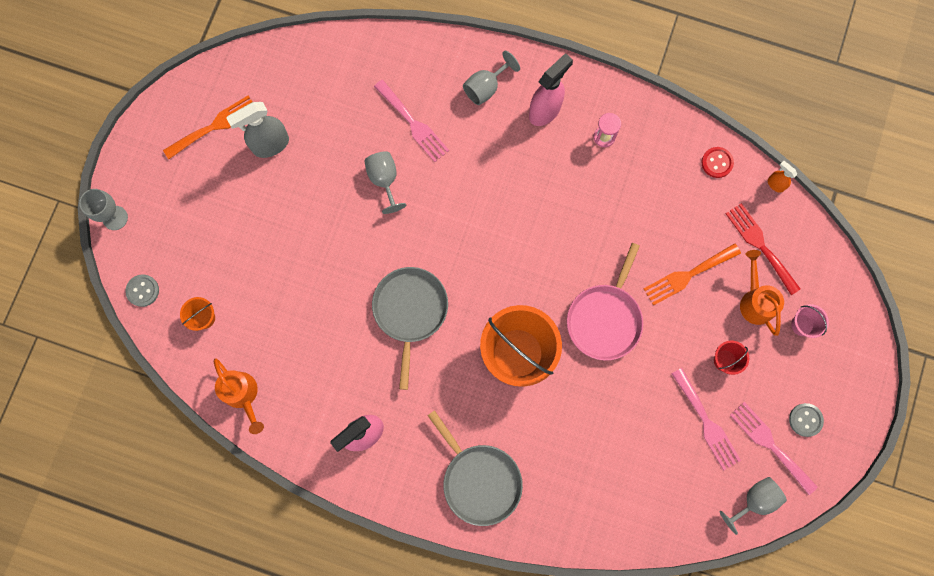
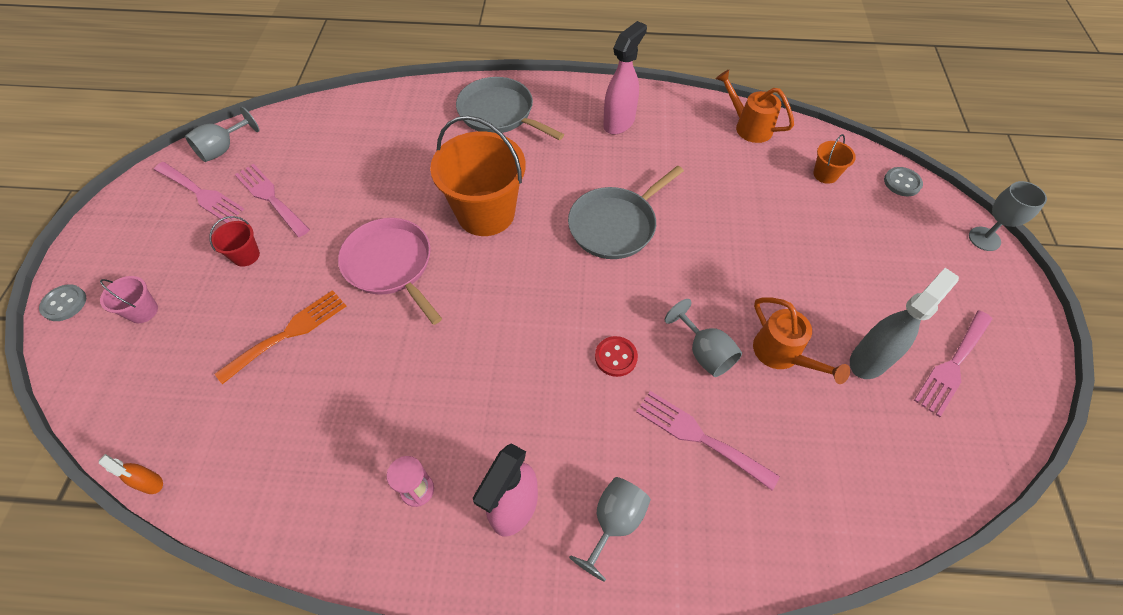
camera: 165 degrees right, 20 degrees down
orange fork [163,95,252,159] -> pink fork [914,311,992,417]
grey pan [372,267,448,390] -> grey pan turned 60 degrees clockwise [568,166,684,259]
pink pan [567,243,643,361] -> pink pan turned 45 degrees counterclockwise [338,218,442,325]
red button [701,147,734,178] -> red button moved to [595,336,638,377]
red fork [726,203,800,295] -> none
orange watering can [740,250,784,336] -> orange watering can moved to [753,297,850,384]
grey button [789,403,824,437] -> grey button moved to [39,284,86,321]

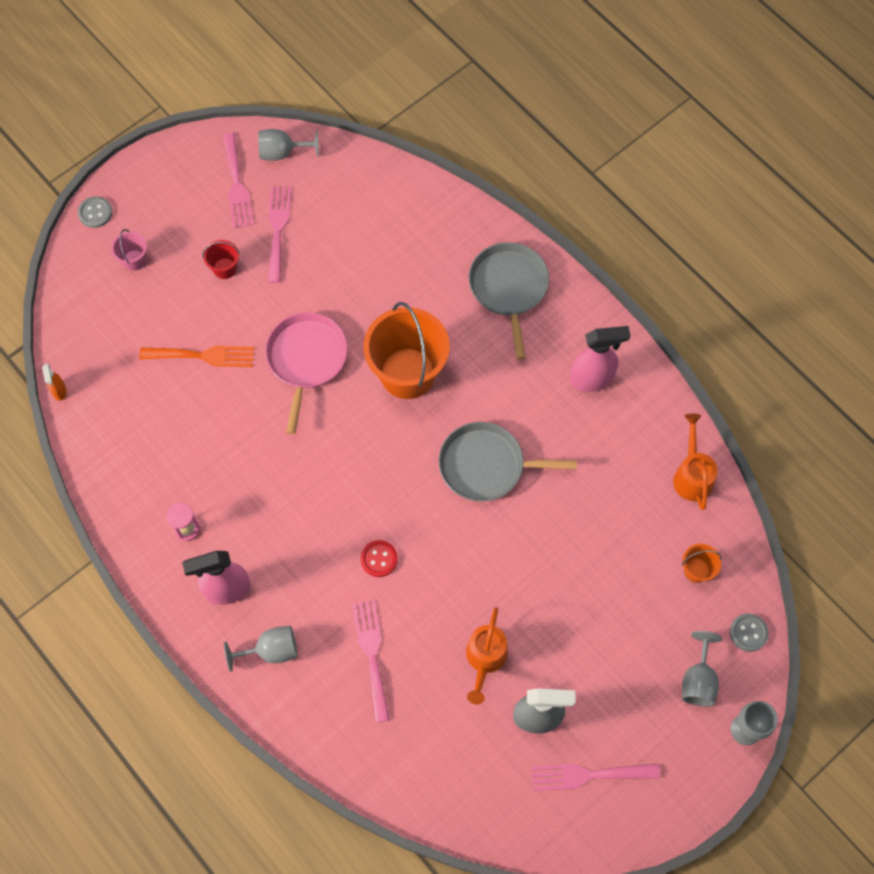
camera: 45 degrees right, 10 degrees up
grey goblet [664,299,742,377] -> grey goblet moved to [682,631,722,706]

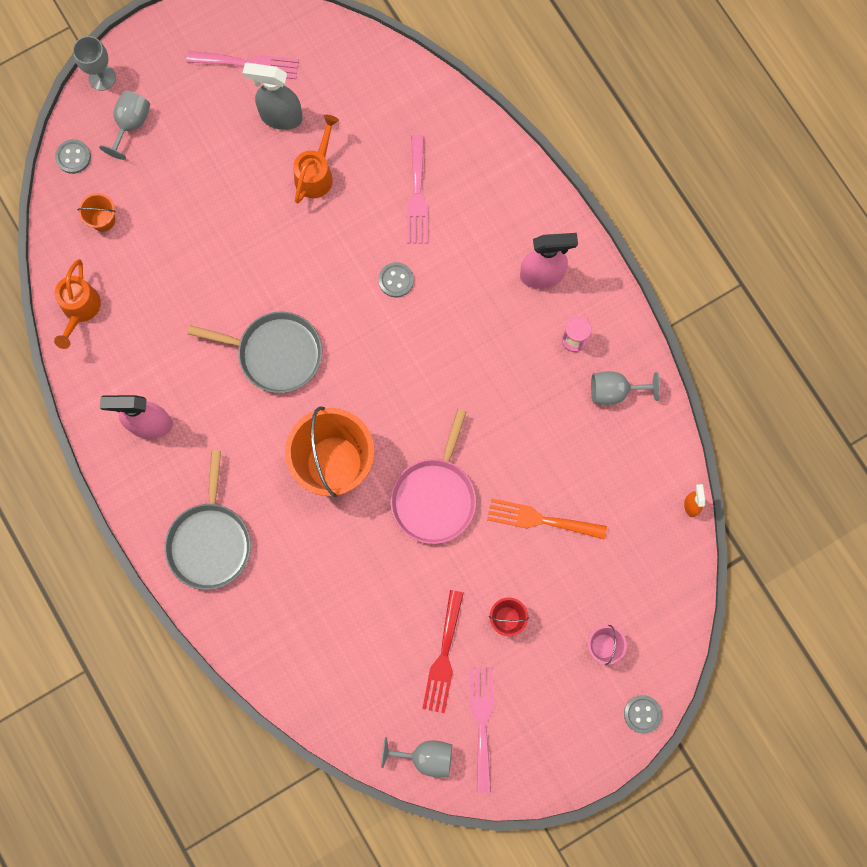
camera: 170 degrees left, 10 degrees up
grey goblet [224,626,298,672] -> grey goblet moved to [591,371,660,405]
pink fork [268,186,291,283] -> red fork [422,590,464,713]
red button [360,540,398,577] -> grey button [378,262,414,297]

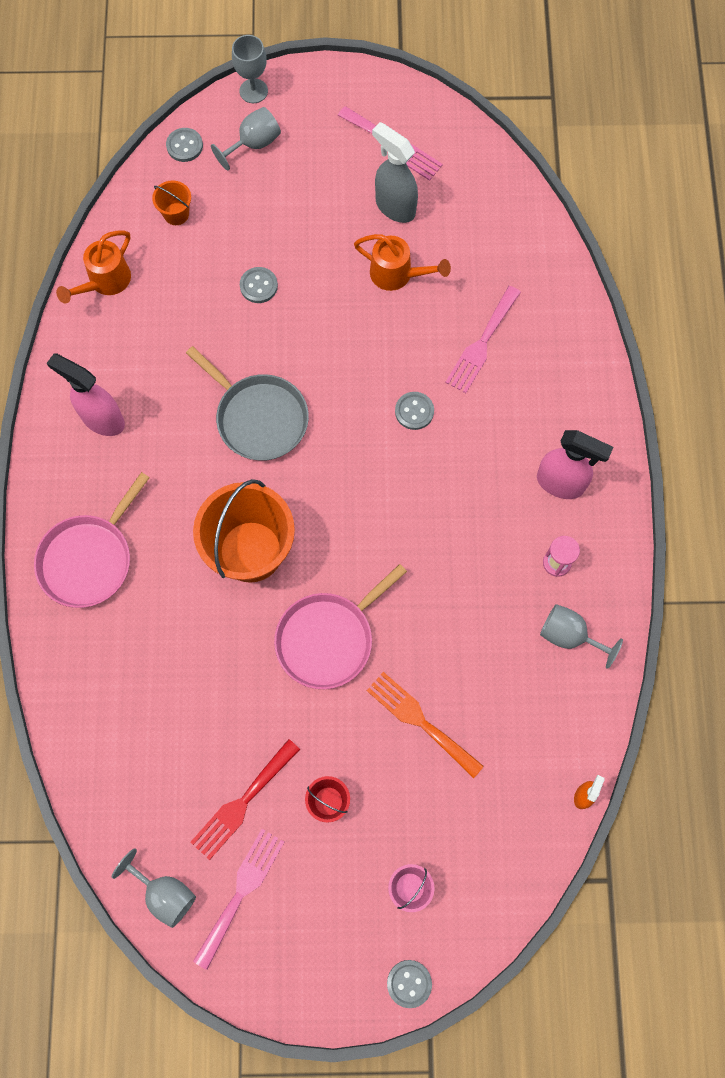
camera: 30 degrees right, 5 degrees down
grey pan [164,450,251,590] -> pink pan [34,472,150,608]
orange watering can [293,115,339,203] -> orange watering can turned 60 degrees clockwise [354,234,451,291]
none -> grey button [240,267,278,303]

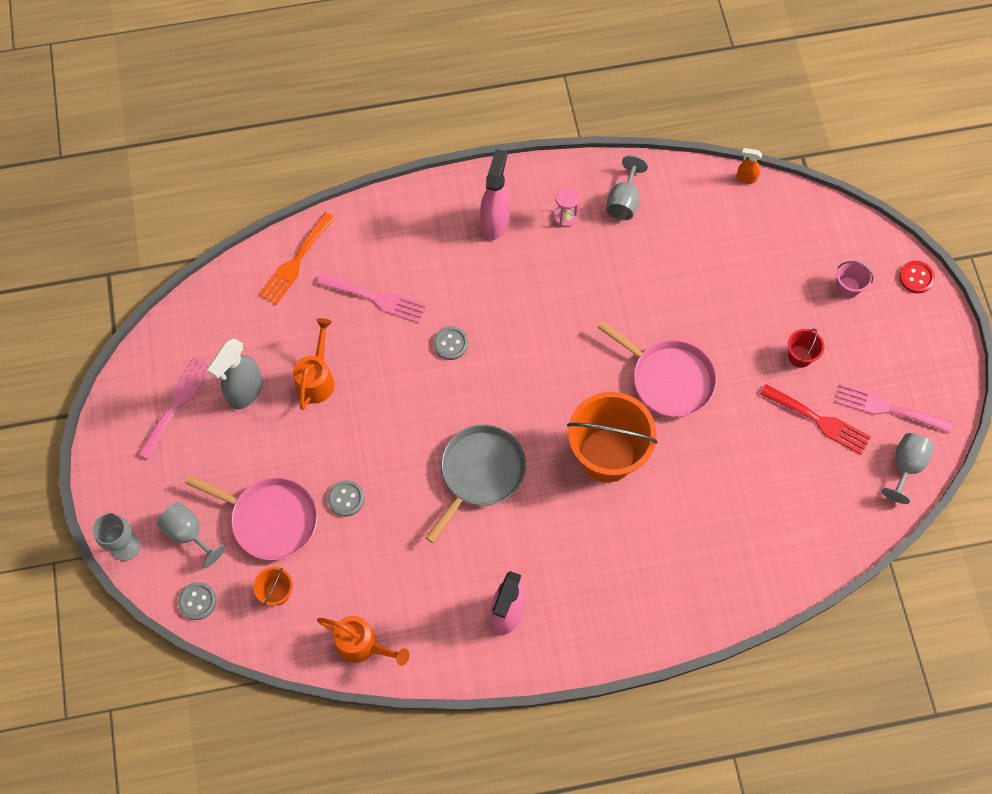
camera: 100 degrees left, 5 degrees down
pink pan [34,472,150,608] -> pink pan moved to [186,475,318,560]
orange fork [367,672,484,778] -> orange fork moved to [259,212,335,305]
grey button [387,960,432,1008] -> red button [899,261,935,293]

